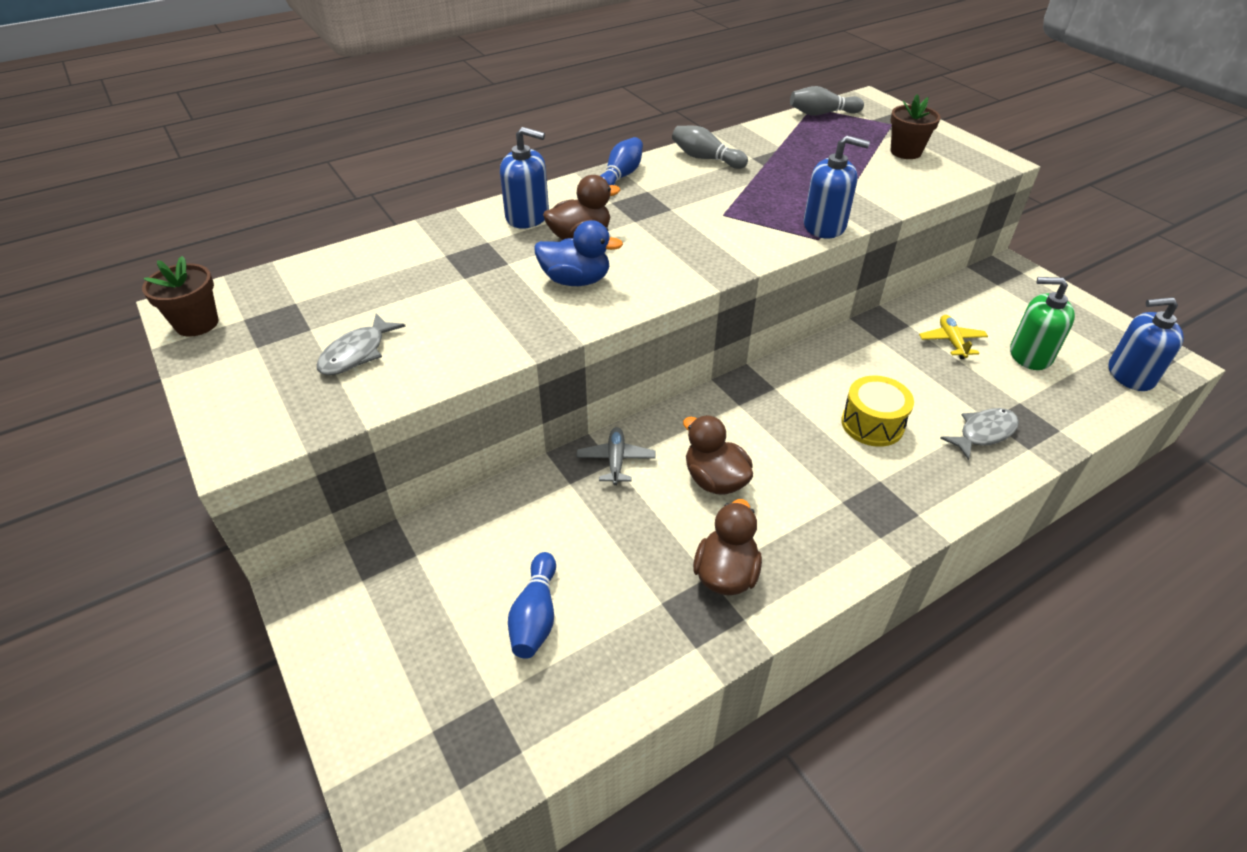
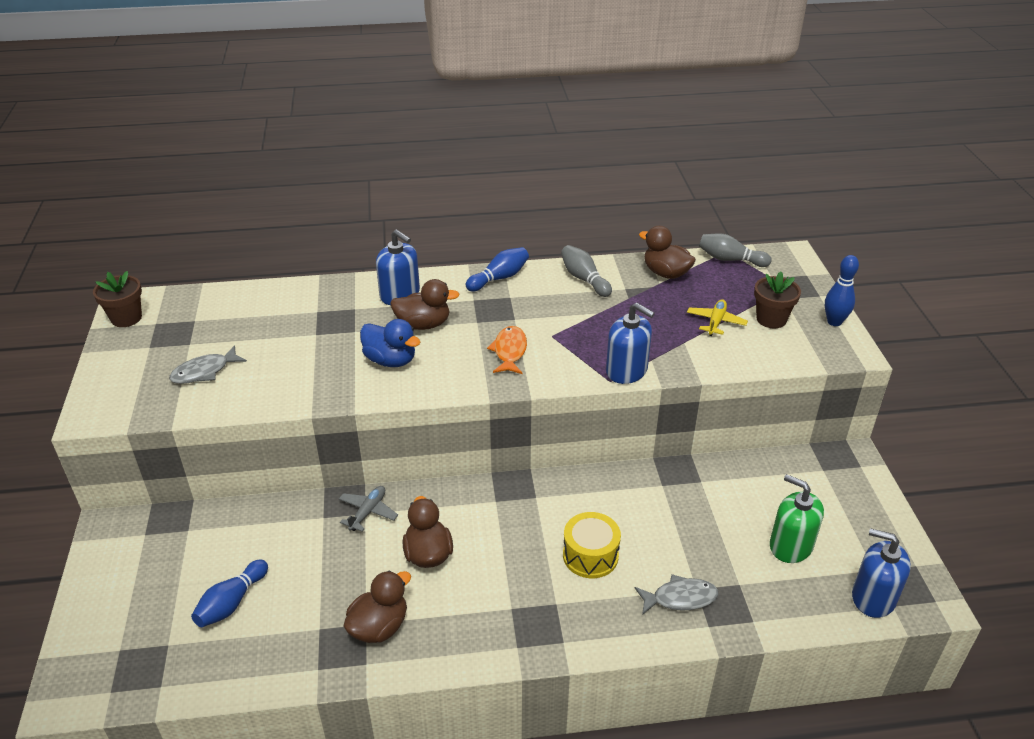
camera: 25 degrees right, 5 degrees down
yellow plane [919,315,988,359] -> yellow plane moved to [687,300,748,336]
none -> orange fish [487,326,527,374]
none -> brown duck [639,226,696,279]
none -> blue bowling pin [825,255,859,326]

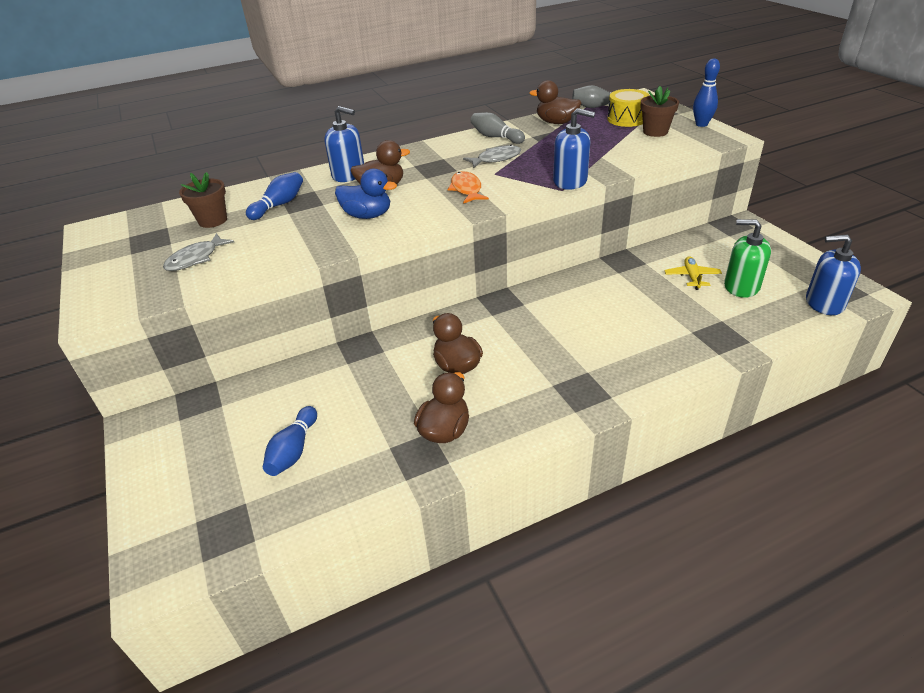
camera: 15 degrees left, 0 degrees up
brown flower pot [93,271,142,327] -> brown flower pot moved to [179,172,227,228]
grey plane [339,486,398,532] -> none
blue bowling pin [466,247,529,292] -> blue bowling pin moved to [246,172,303,220]
yellow drum [563,512,621,578] -> yellow drum moved to [607,89,650,127]
grey fish [635,574,719,615] -> grey fish moved to [463,145,521,168]
yellow plane [687,300,748,336] -> yellow plane moved to [664,256,722,290]

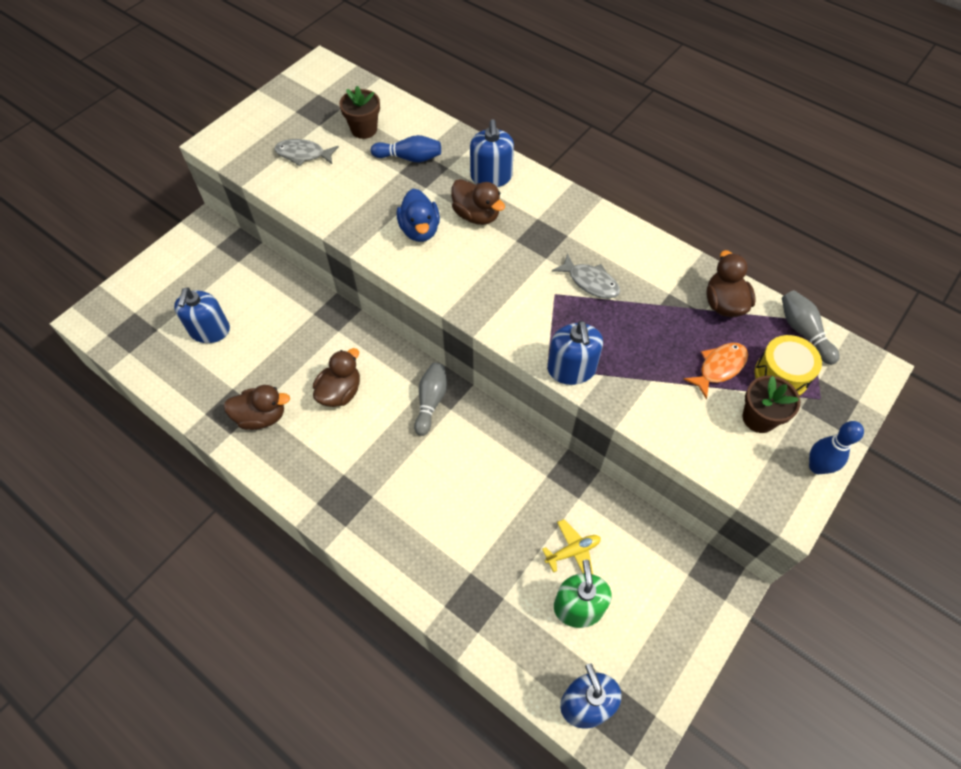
camera: 60 degrees right, 20 degrees up
blue bowling pin [263,406,317,476] -> blue soap dispenser [174,287,230,343]
orange fish [448,171,489,204] -> orange fish moved to [683,343,748,399]
grey bowling pin [471,112,525,144] -> grey bowling pin moved to [414,363,447,436]

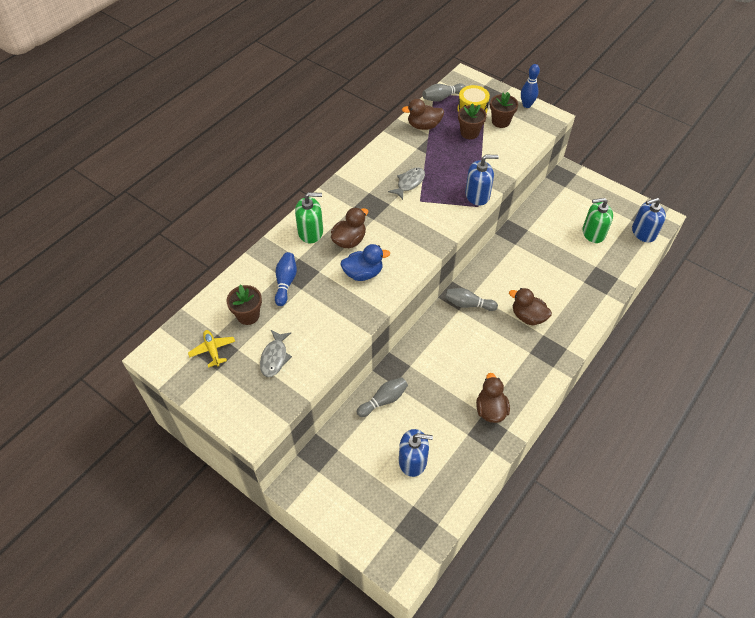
camera: 90 degrees left, 5 degrees down
brown duck [313,348,360,407] -> brown duck moved to [509,288,552,326]
blue soap dispenser [470,119,514,187] -> green soap dispenser [295,192,323,243]
yellow plane [542,519,601,574] -> yellow plane moved to [188,330,235,368]
orange fish [683,343,748,399] -> brown flower pot [458,103,487,139]
none -> grey bowling pin [357,377,408,417]

